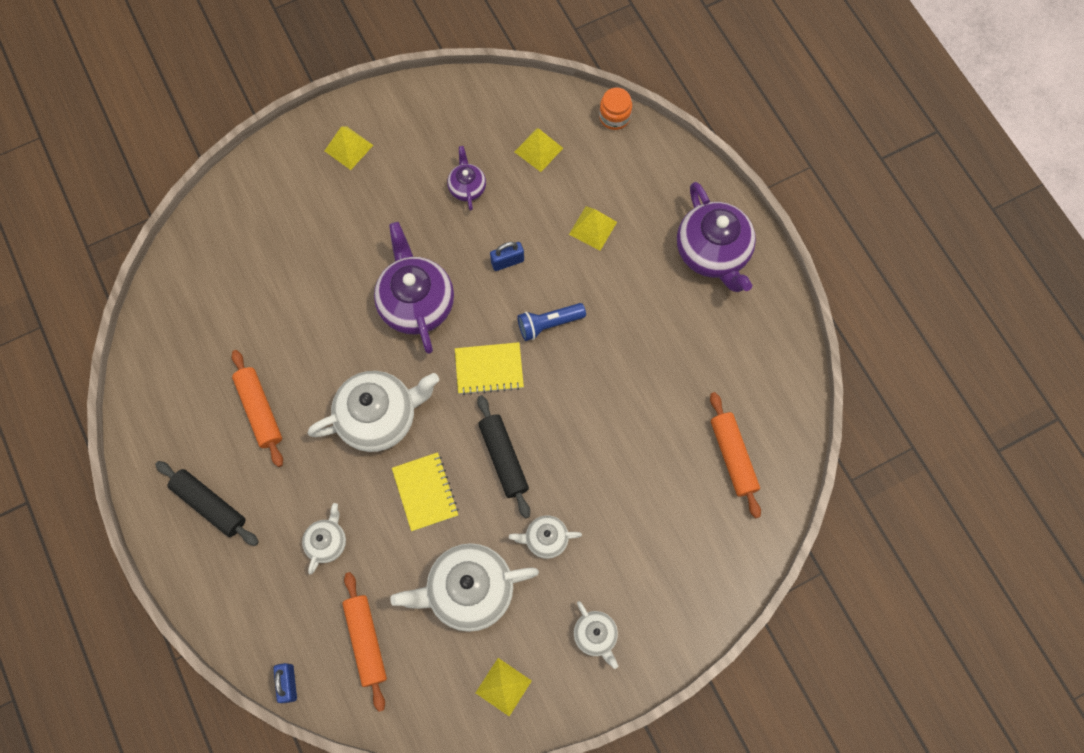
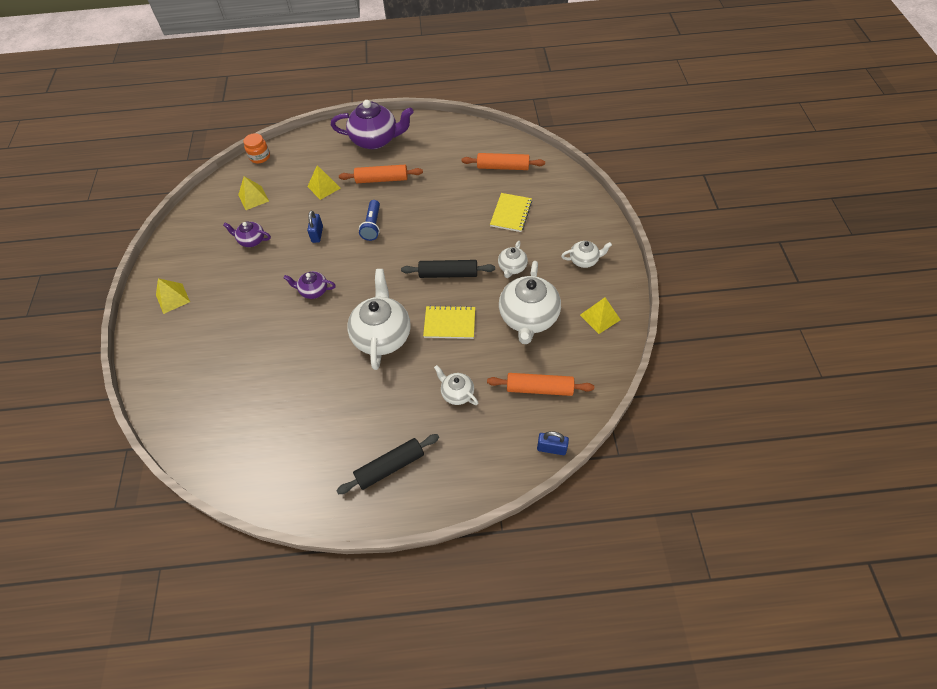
camera: 65 degrees left, 15 degrees down
orange rolling pin [232,350,283,467] -> orange rolling pin moved to [339,165,423,183]
purple teapot [374,222,454,354] -> purple teapot [284,271,336,299], size x0.51
yellow notebook [455,342,524,395] -> yellow notebook moved to [490,193,532,232]

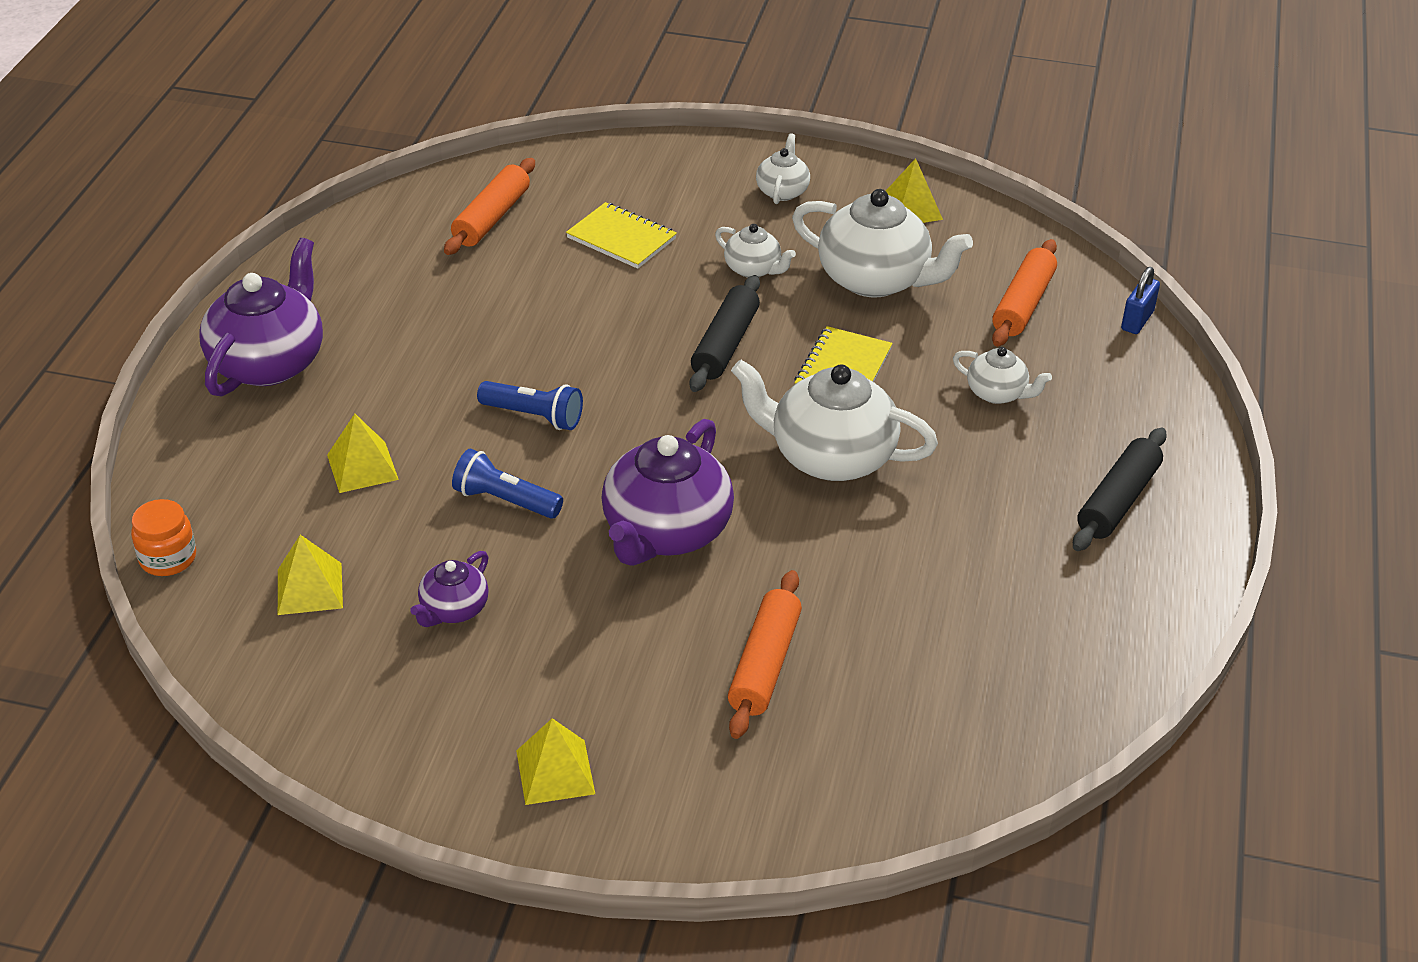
camera: 75 degrees left, 15 degrees down
purple teapot [284,271,336,299] -> purple teapot [601,419,734,566], size x1.96
blue padlock [307,211,323,243] -> blue flashlight [452,449,563,519]
black rolling pin [336,434,439,494] -> black rolling pin turned 45 degrees clockwise [1073,427,1167,551]
orange rolling pin [339,165,423,183] -> orange rolling pin moved to [728,570,802,739]
white teapot [434,365,478,405] -> white teapot turned 120 degrees counterclockwise [953,347,1052,404]

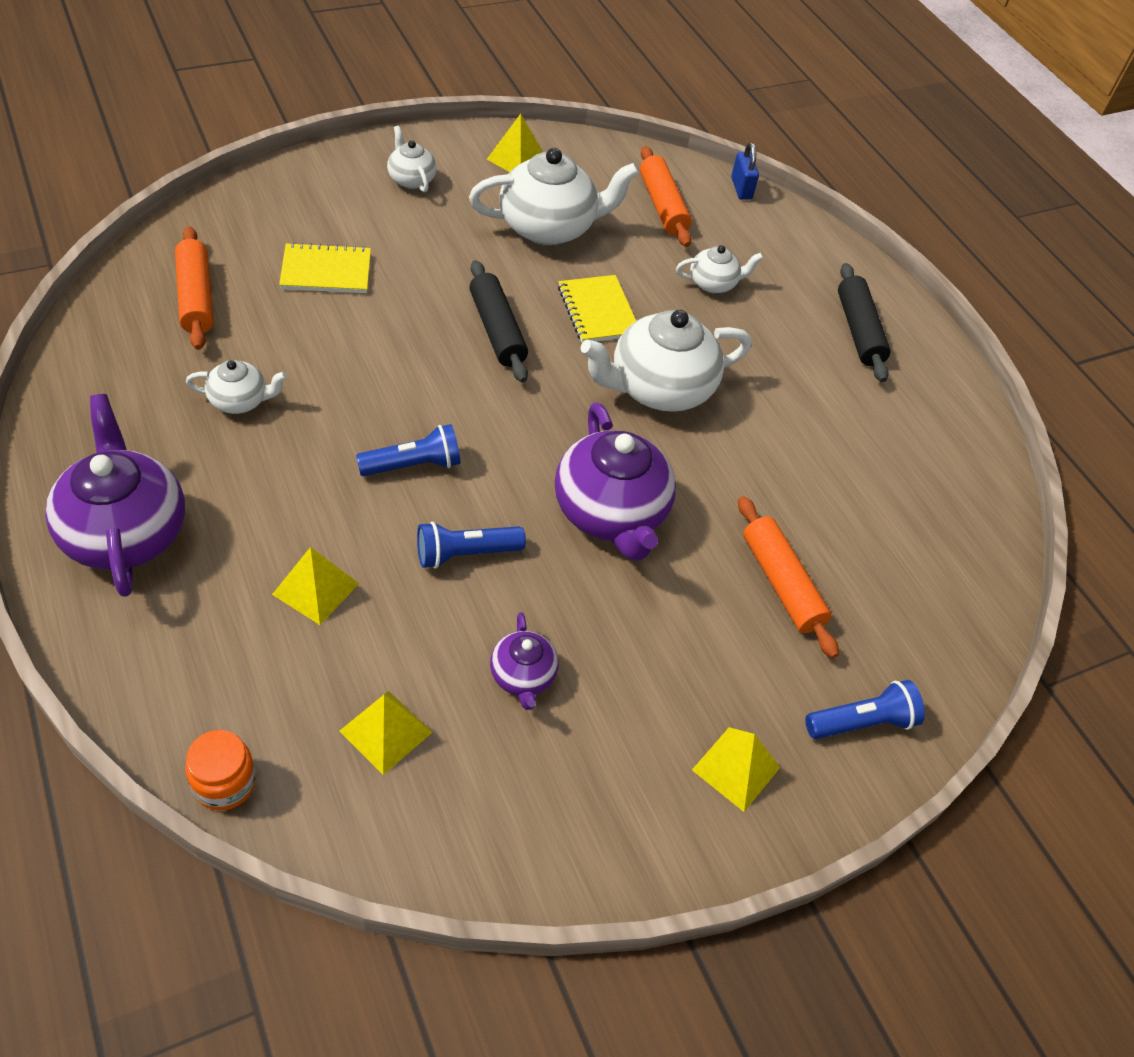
camera: 45 degrees left, 10 degrees up
white teapot [715,224,796,278] -> white teapot moved to [186,360,287,414]
none -> blue flashlight [805,680,925,739]

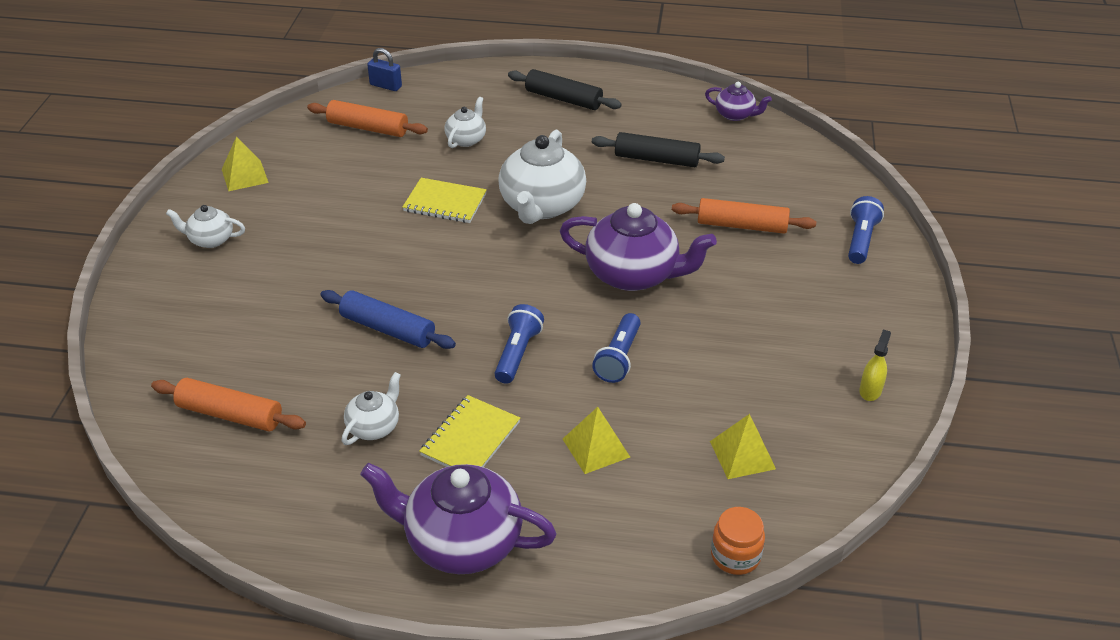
camera: 50 degrees left, 10 degrees down
yellow notebook [279,242,371,293] -> yellow notebook moved to [419,395,520,467]
white teapot [469,148,639,245] -> none
black rolling pin [469,260,528,383] -> black rolling pin moved to [592,132,725,167]
purple teapot [490,612,559,710] -> purple teapot moved to [705,82,772,121]
yellow pyramid [692,727,780,812] -> none
none -> blue rolling pin [320,290,456,349]
none -> yellow spray bottle [859,329,891,401]

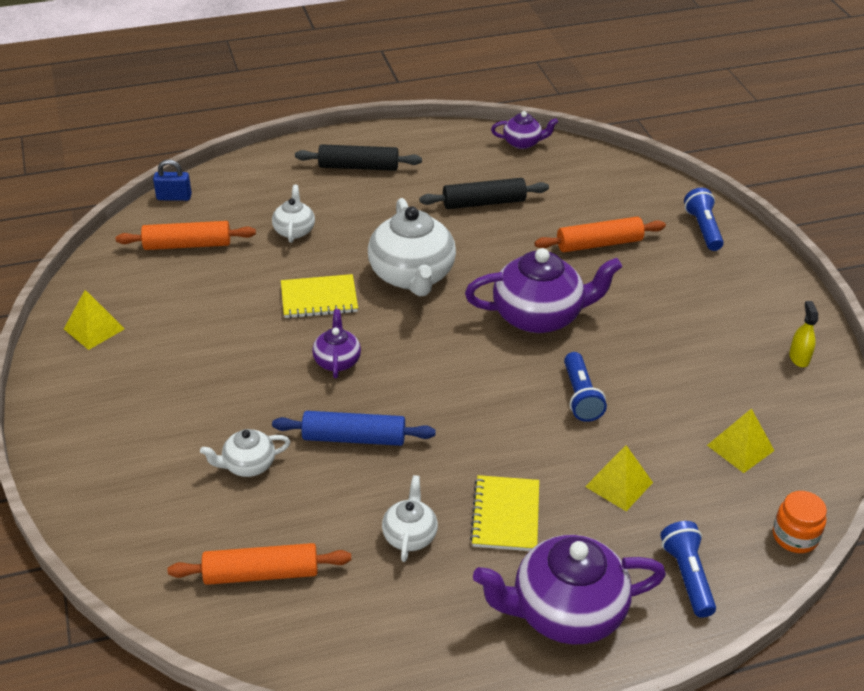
camera: 25 degrees left, 0 degrees up
white teapot [166,205,245,248] -> white teapot moved to [200,429,290,477]
blue flashlight [495,304,544,384] -> blue flashlight moved to [660,521,716,618]
none -> purple teapot [312,309,361,379]

